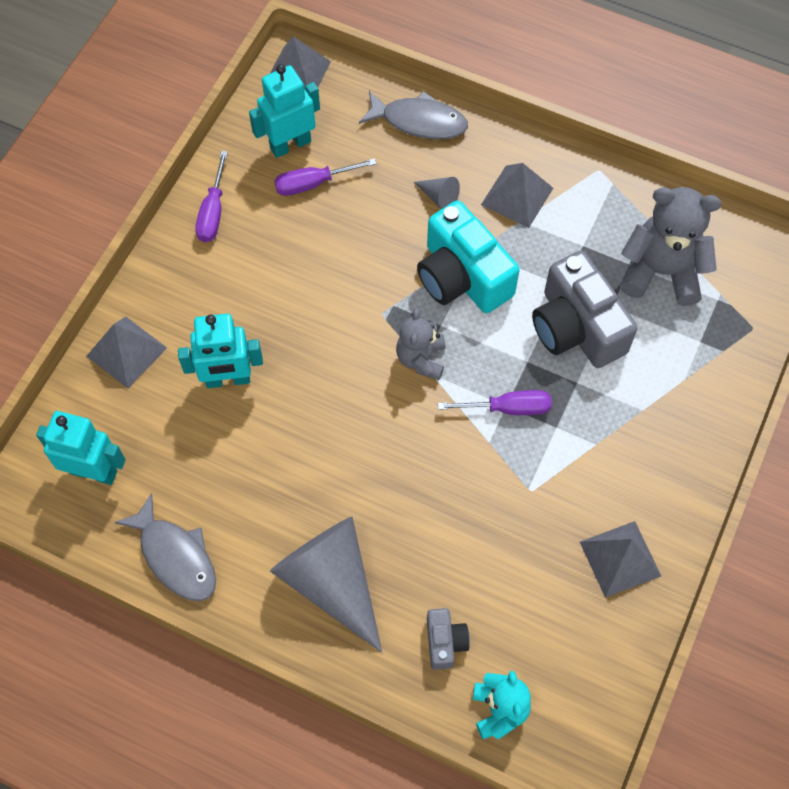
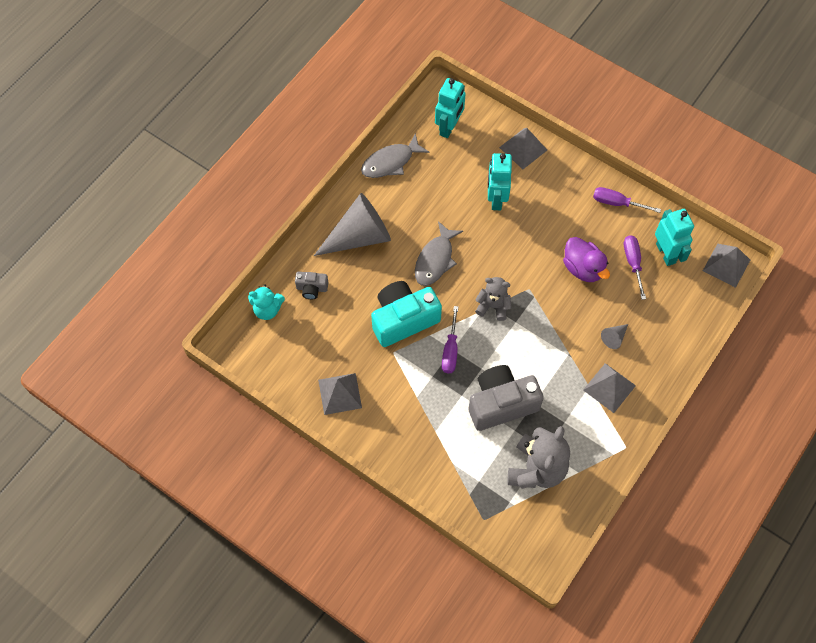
camera: 100 degrees right, 0 degrees up
grey fish [359,91,468,139] -> grey fish moved to [415,221,463,286]
turquoise camera [417,201,520,313] -> turquoise camera moved to [371,281,442,347]
none -> purple duck [563,237,610,282]

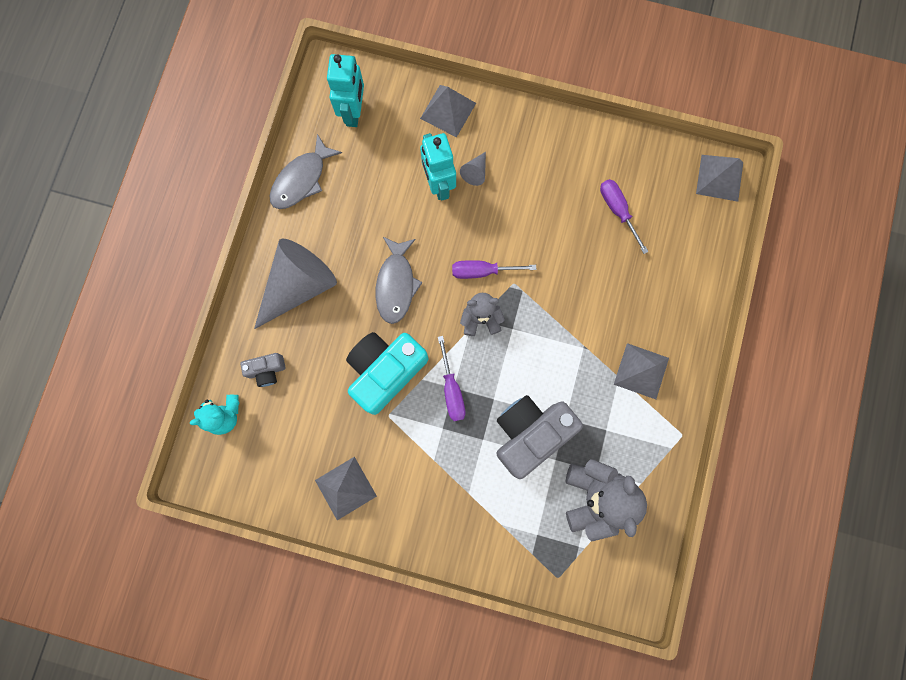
camera: 20 degrees left, 15 degrees up
purple duck [563,237,610,282] -> none
purple screwdriver [593,187,661,213] -> purple screwdriver moved to [452,260,536,279]
grey cone [601,324,628,349] -> grey cone moved to [460,152,486,186]
turquoise robot [655,209,694,266] -> none

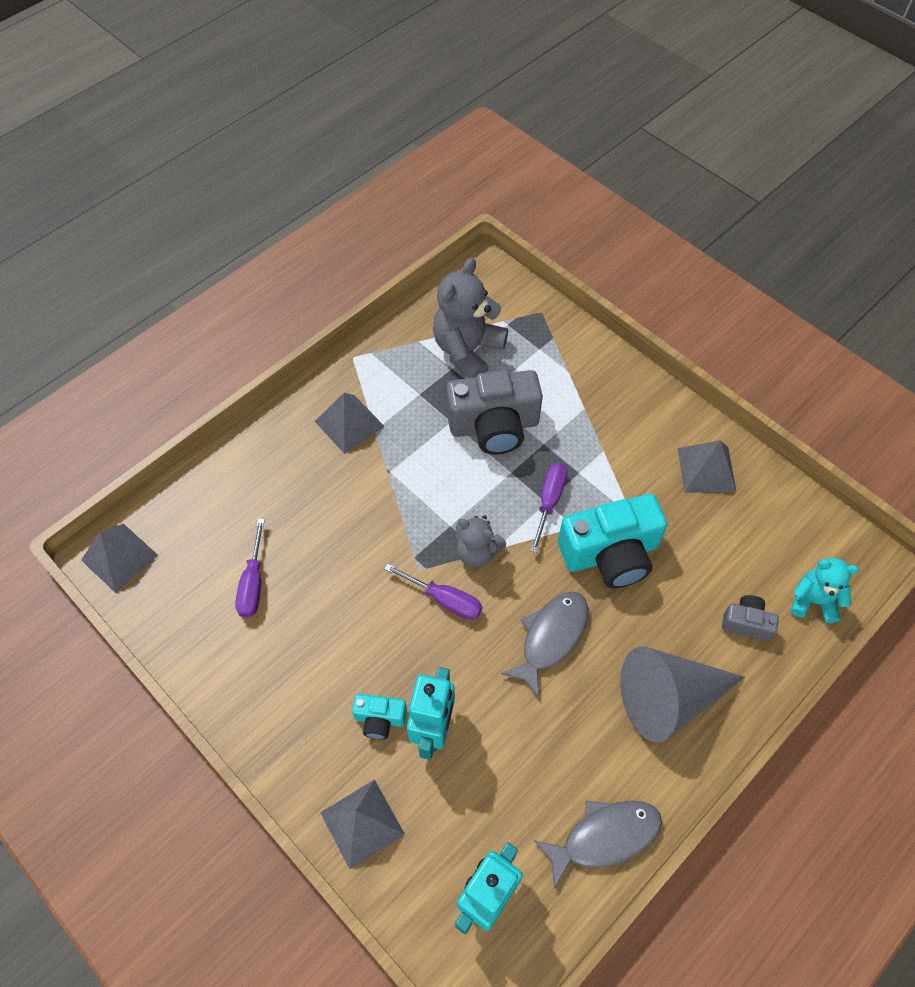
camera: 150 degrees left, 20 degrees down
grey cone [460,152,486,186] -> turquoise camera [352,694,407,739]

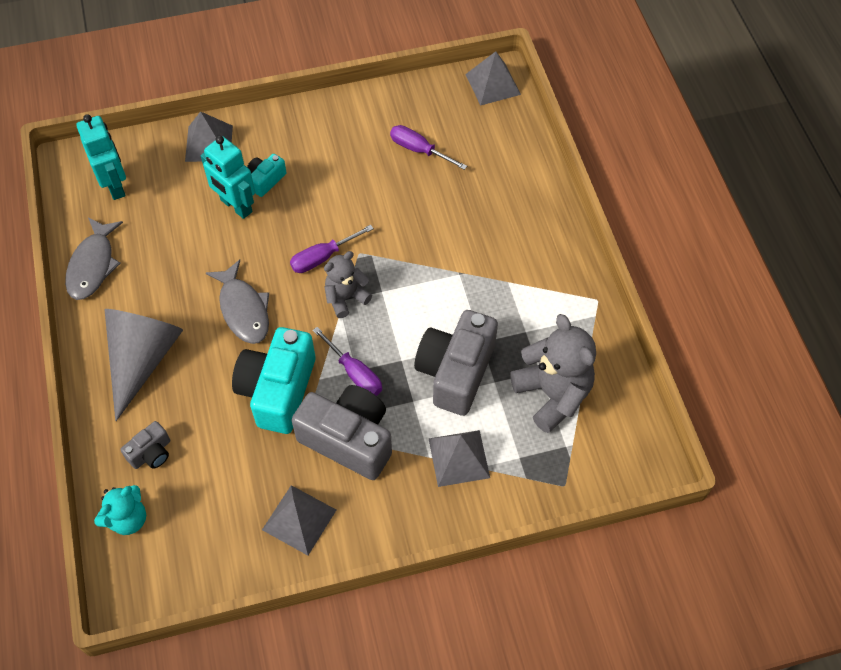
camera: 120 degrees right, 0 degrees up
grey pyramid [315,393,385,454] -> grey pyramid moved to [429,430,490,487]
none -> grey camera [292,385,392,480]

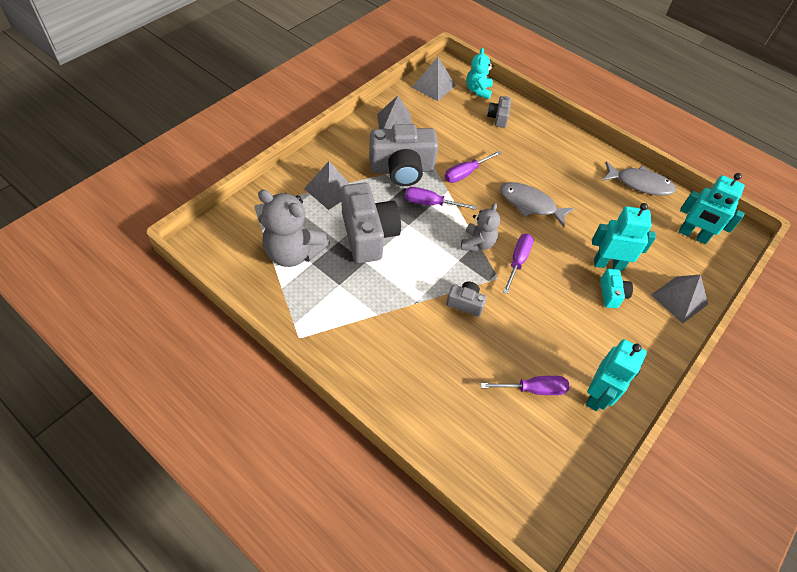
camera: 140 degrees right, 5 degrees down
grey fish [65,217,123,300] -> grey fish turned 135 degrees clockwise [602,162,676,196]
grey cone [104,309,183,421] -> none
turquoise camera [232,327,315,434] -> purple screwdriver [444,151,501,183]
grey pyramid [465,51,521,106] -> grey pyramid moved to [412,57,456,101]
none -> grey camera [446,281,486,317]
none -> turquoise robot [586,339,647,411]

